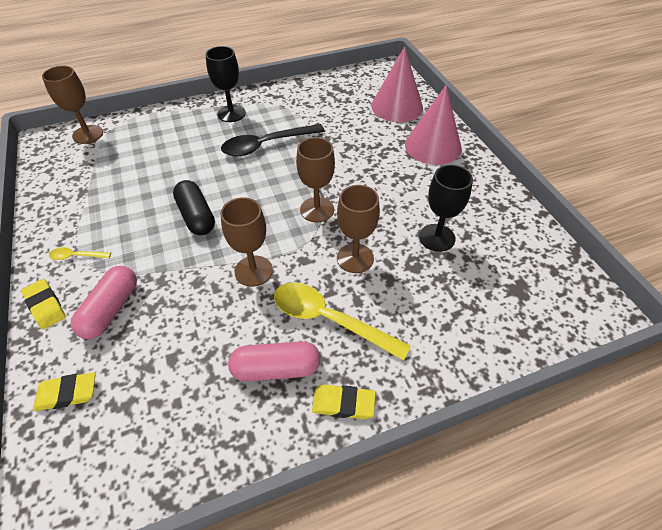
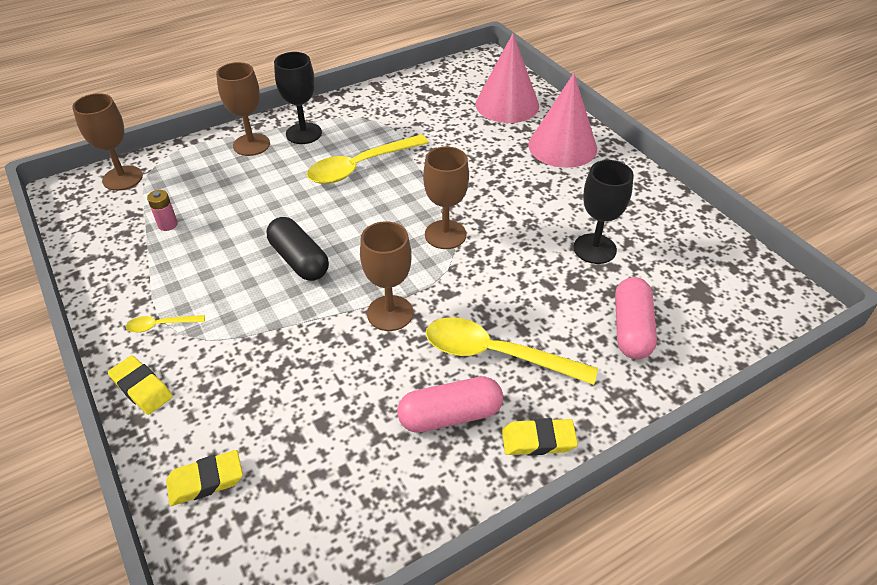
camera: 10 degrees left, 5 degrees down
pink capsule [71,266,137,339] -> pink capsule moved to [615,277,657,359]
black spoon [221,124,325,156] -> yellow spoon [307,134,429,184]
brown goblet [337,185,380,273] -> brown goblet moved to [216,62,270,156]
none -> pink battery [147,190,178,231]

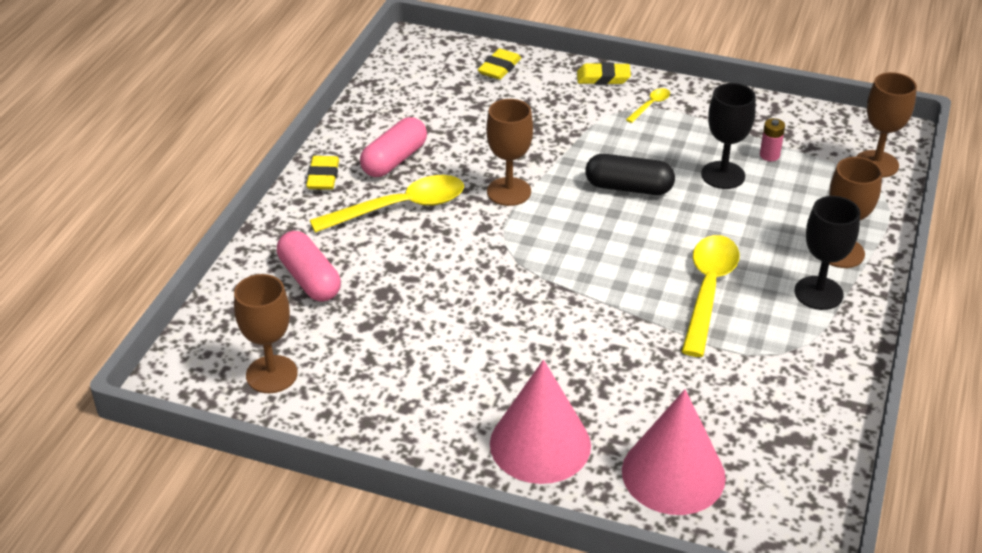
camera: 140 degrees right, 5 degrees down
brown goblet [423,146,469,249] -> brown goblet moved to [234,274,298,393]
yellow eraser [502,418,578,456] -> yellow eraser turned 45 degrees counterclockwise [306,156,339,190]
black goblet [574,160,634,264] -> black goblet moved to [701,83,756,189]

